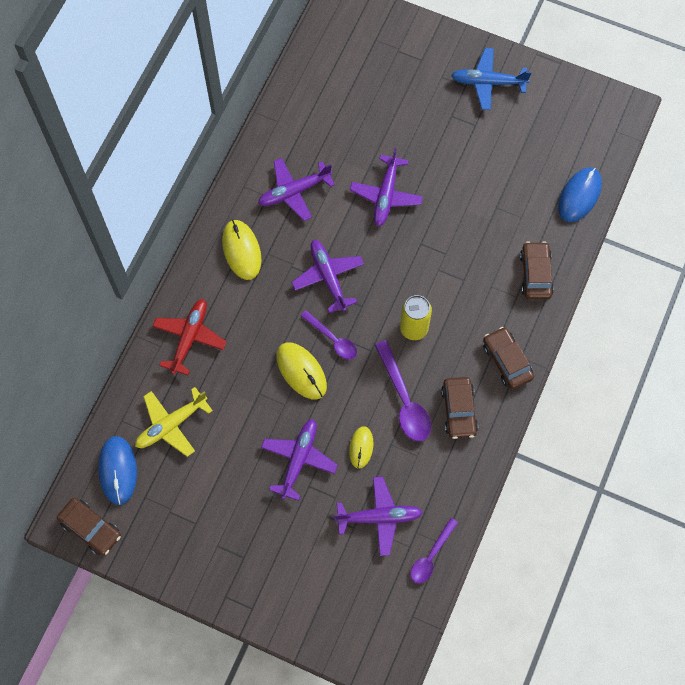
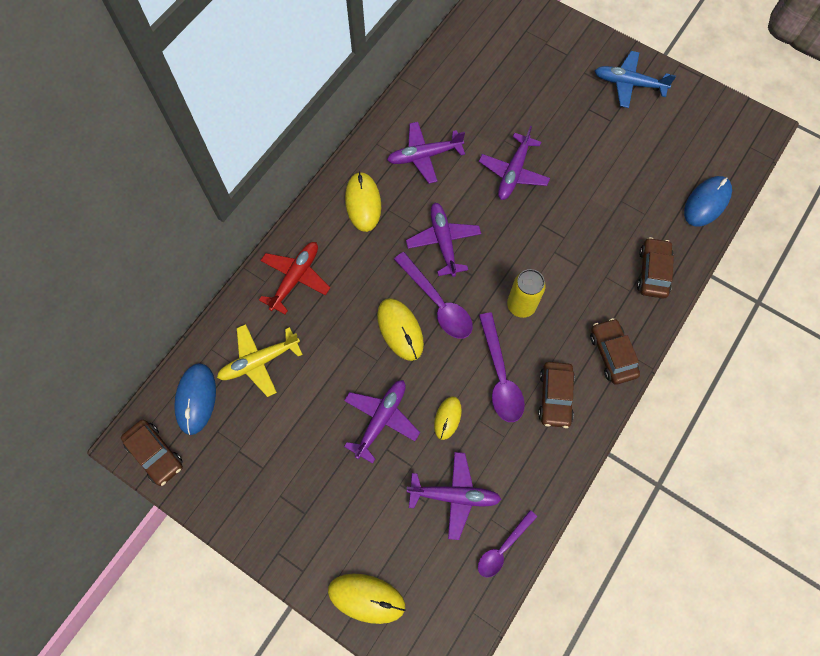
camera: 10 degrees right, 0 degrees up
purple spoon [301,310,357,360] -> purple spoon [394,252,473,339], size x1.55
none -> yellow mouse [328,574,405,624]

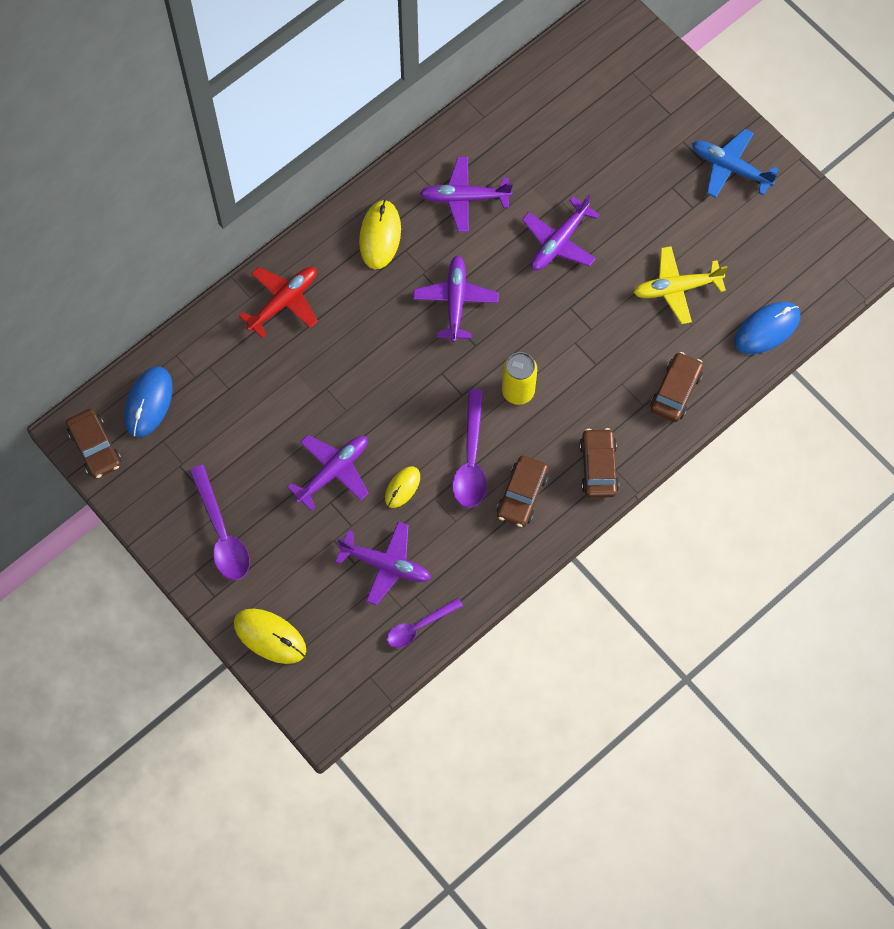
camera: 15 degrees right, 0 degrees up
yellow plane [217,324,303,397] -> yellow plane moved to [633,246,727,324]
yellow mouse [377,298,424,361] -> none
purple spoon [394,252,473,339] -> purple spoon moved to [189,465,250,580]

